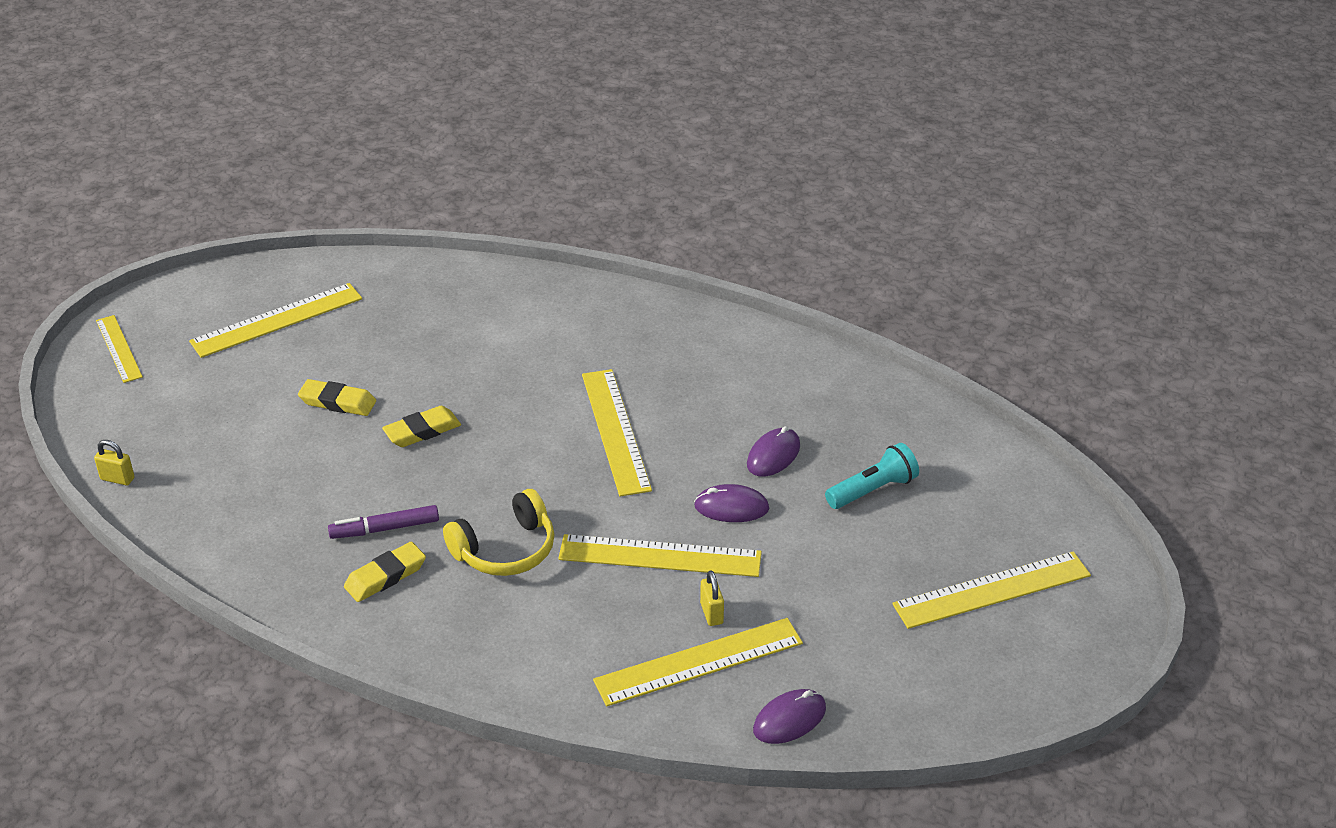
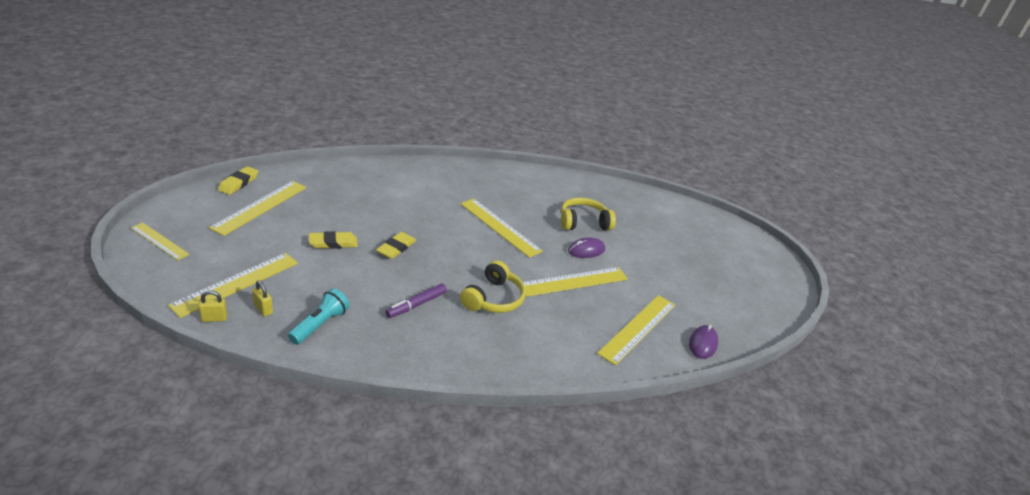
camera: 35 degrees left, 5 degrees down
yellow eraser [344,542,426,602] -> yellow eraser moved to [218,166,258,195]
yellow padlock [700,570,724,626] -> yellow padlock moved to [252,280,273,317]
purple mouse [747,426,800,477] -> yellow headphones [561,198,616,230]
turquoise flashlight [825,443,919,509] -> turquoise flashlight moved to [288,288,349,345]
yellow ruler [892,551,1091,629] -> yellow ruler moved to [168,253,298,318]

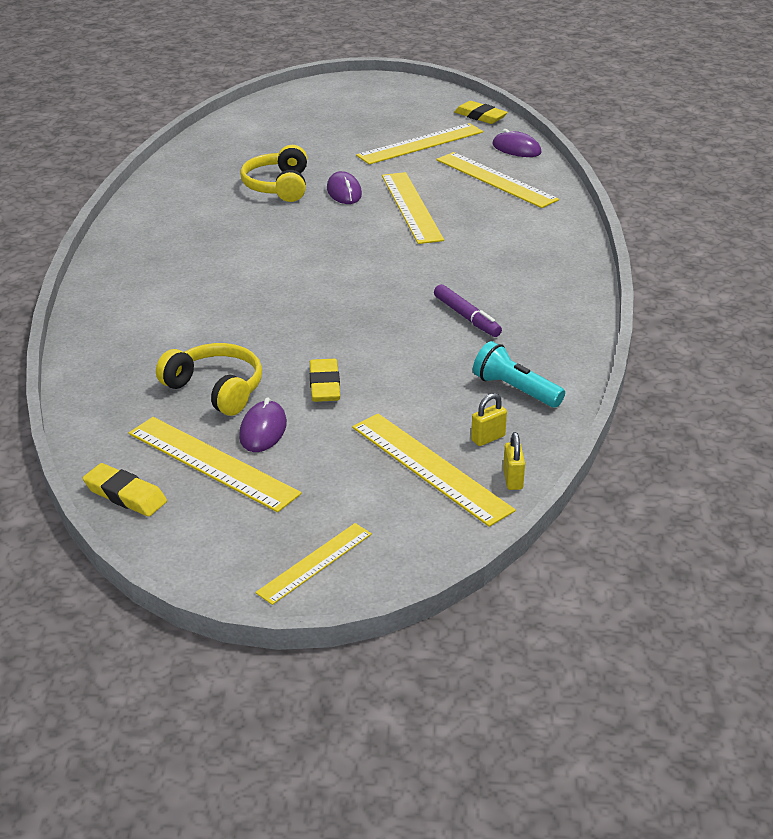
camera: 75 degrees left, 0 degrees up
yellow eraser [376,232,416,259] -> yellow eraser moved to [454,101,508,124]
yellow headphones [460,260,526,313] -> yellow headphones moved to [156,343,262,416]
yellow ruler [461,199,543,258] -> yellow ruler moved to [356,123,483,165]
none -> purple mouse [239,397,287,452]

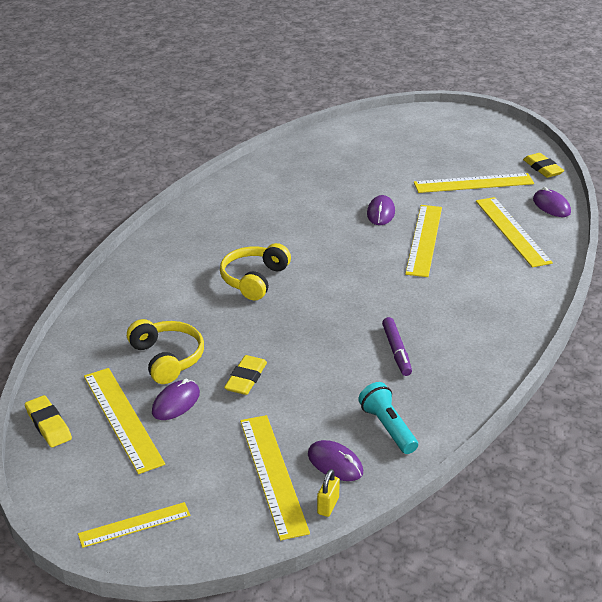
camera: 25 degrees right, 0 degrees up
yellow headphones [240,145,307,202] -> yellow headphones moved to [220,243,291,301]
yellow padlock [471,393,507,446] -> purple mouse [308,440,363,481]

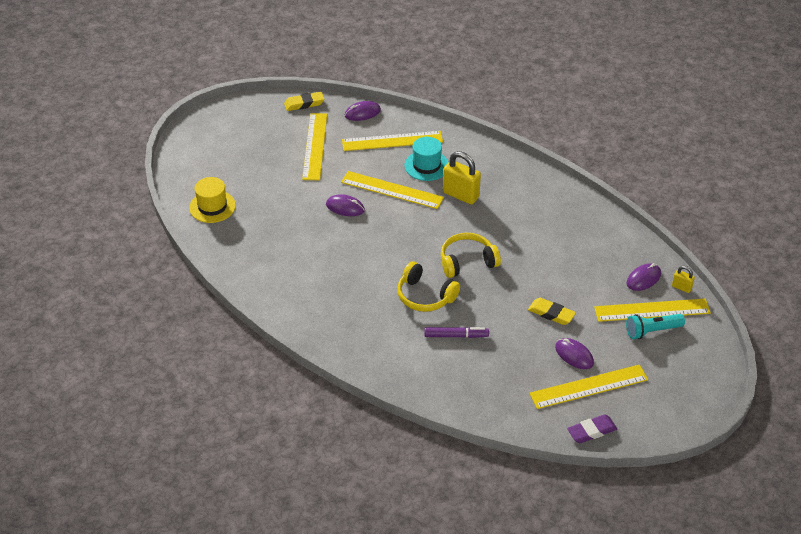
camera: 80 degrees left, 10 degrees up
yellow eraser [25,395,72,447] -> purple eraser [567,414,618,443]
yellow ruler [78,502,190,548] -> none
yellow headphones [127,319,204,384] -> yellow headphones moved to [441,233,501,278]
turquoise flashlight [358,382,418,454] -> turquoise flashlight moved to [626,314,685,339]
purple marker [382,317,412,376] -> purple marker moved to [425,327,489,338]
none -> yellow hat [189,177,236,223]
none -> turquoise hat [404,137,448,181]
none -> yellow padlock [443,151,481,205]

